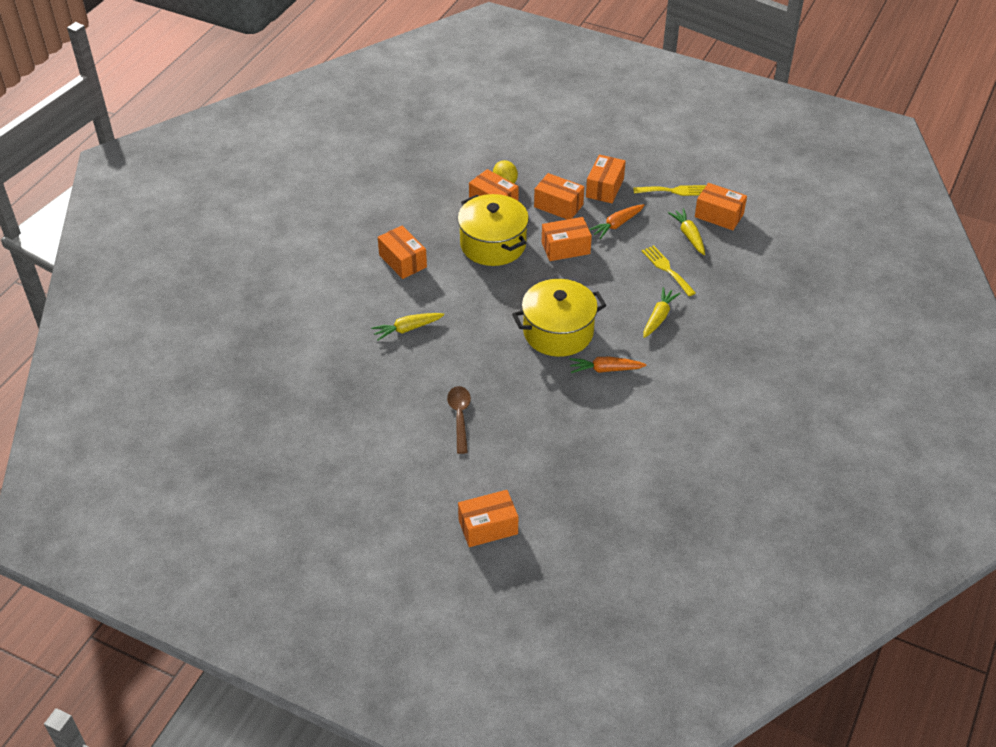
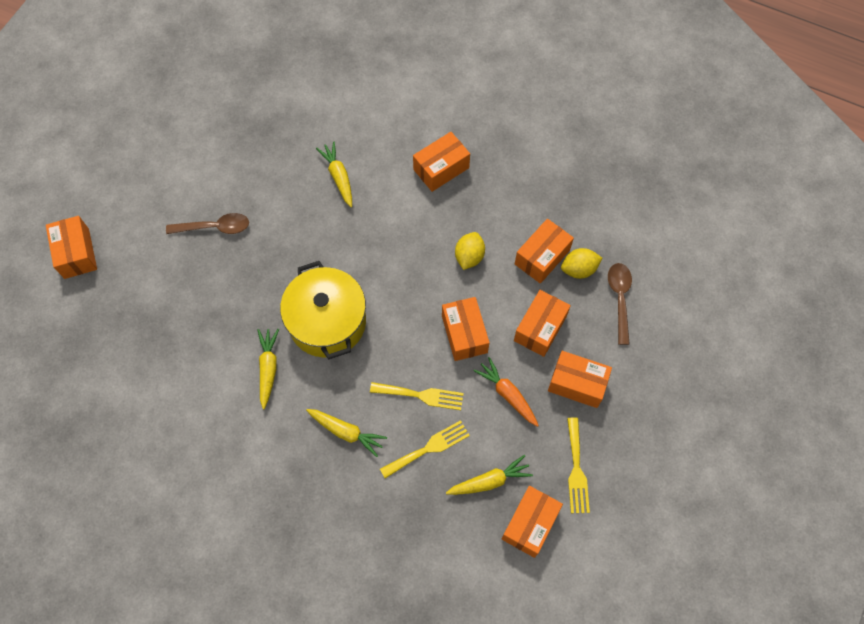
camera: 90 degrees right, 20 degrees up
yellow pot [458,194,529,266] -> yellow lemon [455,232,485,270]
orange carrot [569,357,647,373] -> yellow carrot [258,329,279,409]
none -> yellow fork [370,382,464,410]
none -> brown spoon [608,263,632,345]

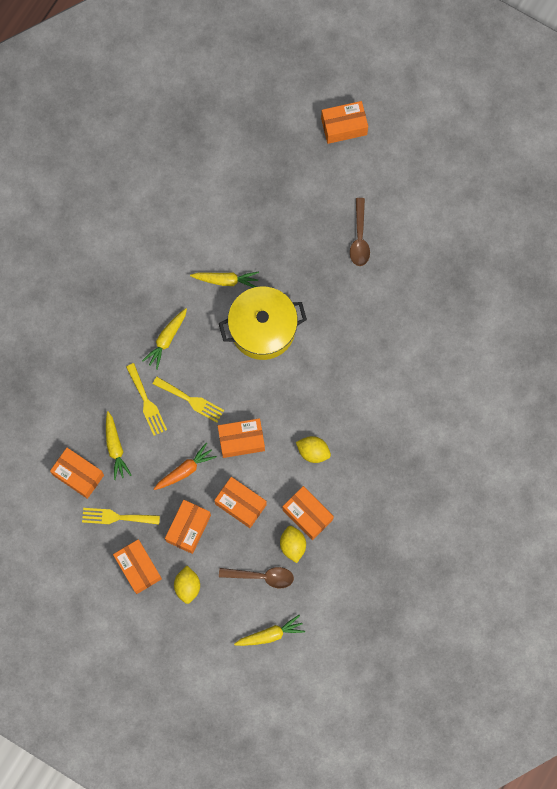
camera: 95 degrees right, 10 degrees up
yellow carrot [316,141,352,207] -> yellow carrot moved to [234,615,305,646]
yellow fork [370,382,464,410] -> yellow fork turned 75 degrees counterclockwise [153,377,224,423]
orange box [413,132,470,192] -> orange box moved to [113,539,162,594]
none -> yellow lemon [174,566,200,604]

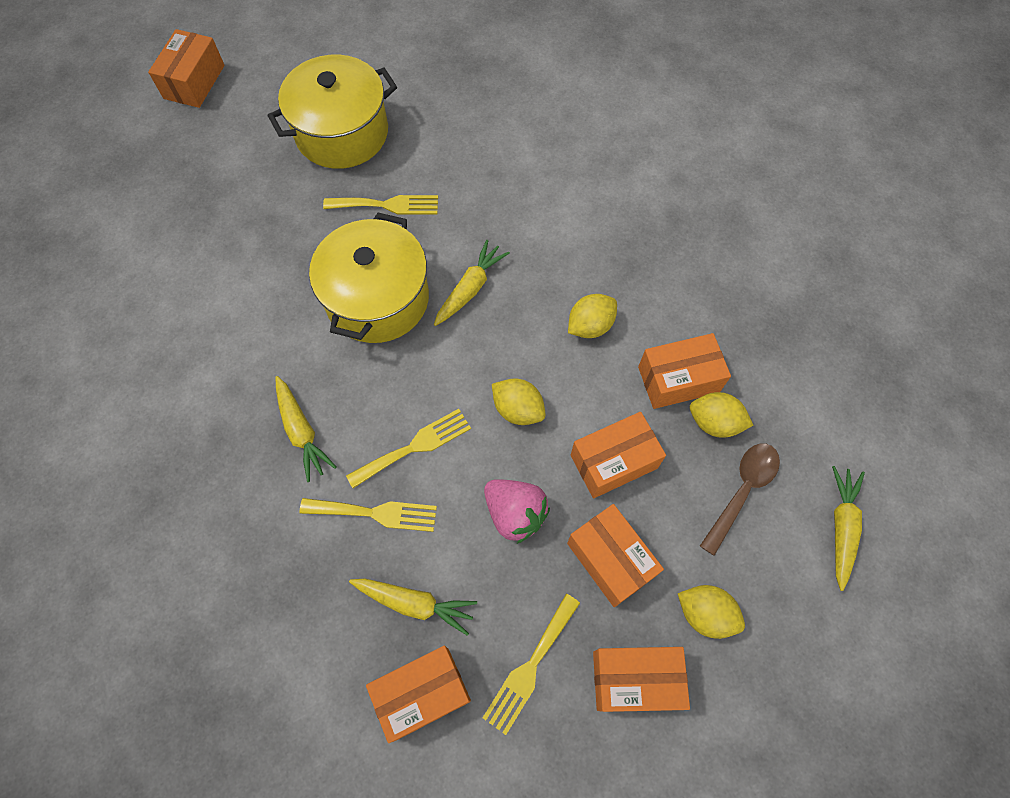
camera: 60 degrees left, 10 degrees down
orange carrot [154,443,217,490] -> pink strawberry [484,479,550,544]
yellow carrot [190,272,259,288] -> yellow carrot moved to [434,240,510,326]
orange box [218,418,265,458] -> yellow lemon [492,378,545,425]
brown spoon [350,198,370,266] -> yellow pot [268,55,397,169]
none -> yellow fork [323,195,438,215]

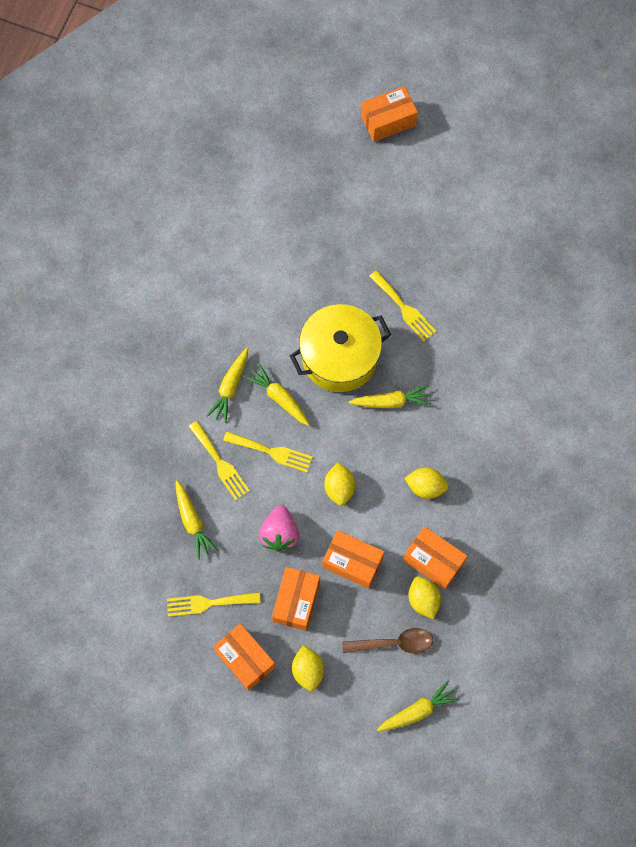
camera: 50 degrees right, 5 degrees up
yellow pot [268,55,397,169] -> none
orange box [366,646,471,743] -> none
none -> yellow carrot [245,363,310,426]

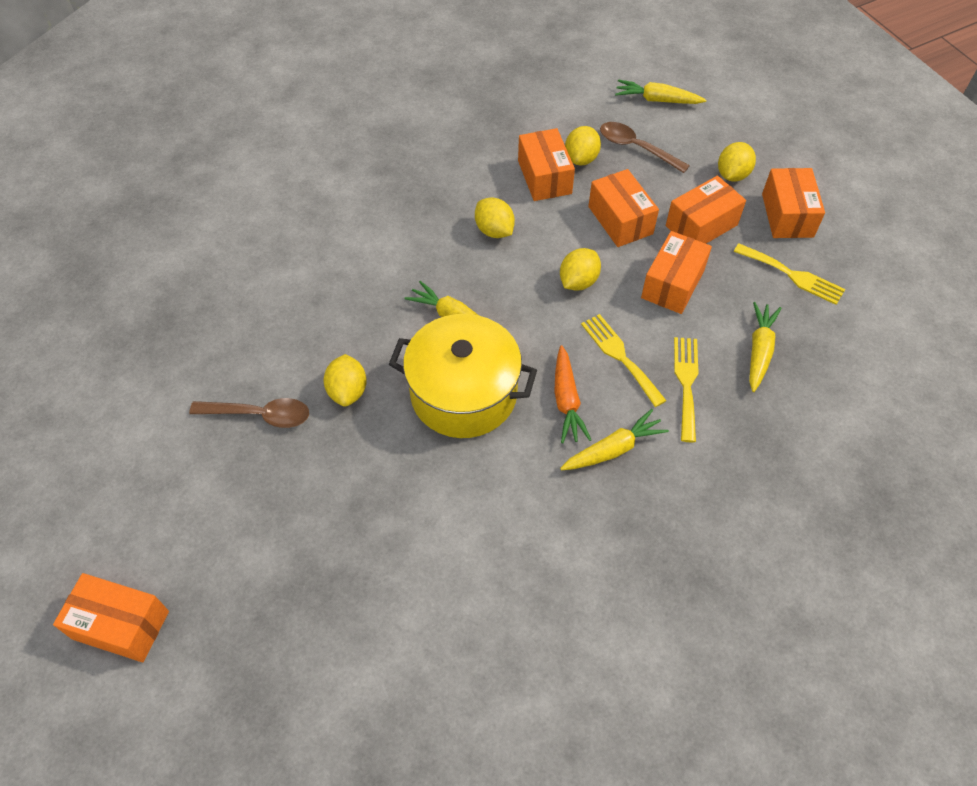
camera: 140 degrees left, 15 degrees down
yellow carrot [245,363,310,426] -> orange carrot [554,345,591,443]
pink strawberry [259,505,299,552] -> orange box [641,231,712,314]
yellow fork [369,270,436,342] -> yellow lemon [323,354,367,407]
none -> brown spoon [189,398,309,428]

